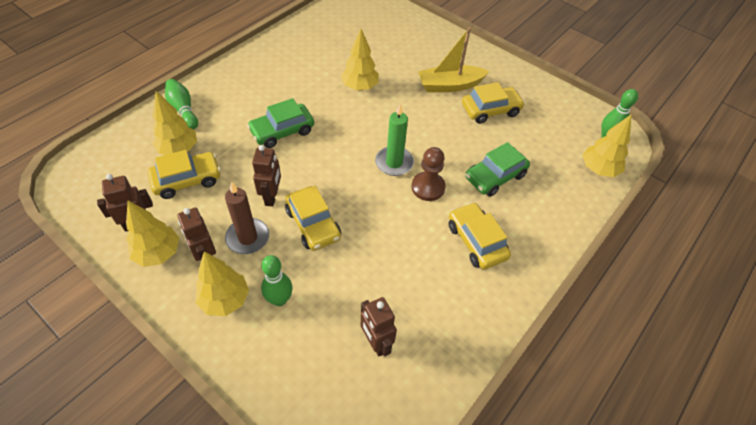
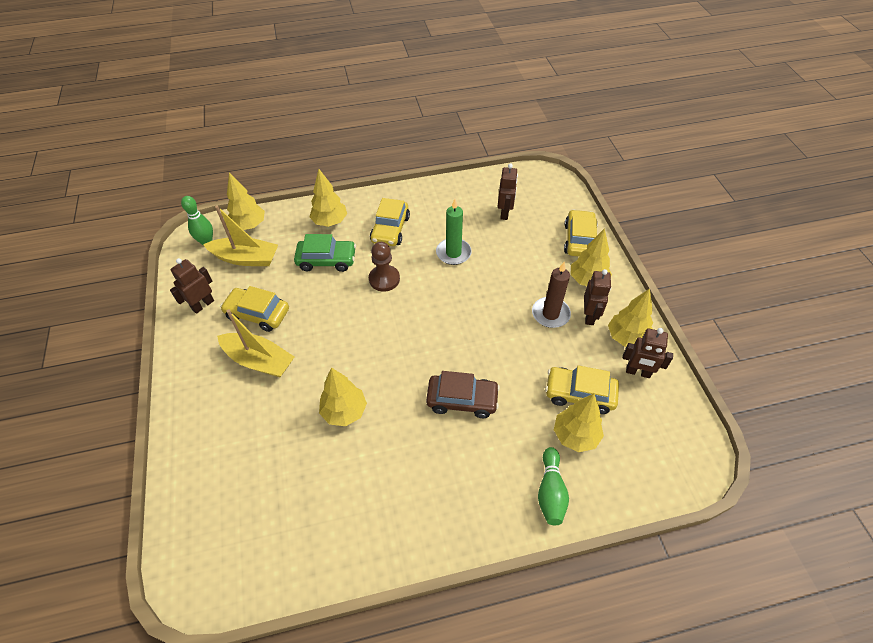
camera: 140 degrees left, 0 degrees up
green car [247,98,314,148] -> brown car [426,371,500,418]
brown robot [252,145,281,207] -> brown robot moved to [170,258,214,314]
green bowling pin [261,255,293,306] -> none
yellow car [285,186,341,251] -> yellow car moved to [564,209,598,256]
green candle [375,104,414,176] -> green candle moved to [436,199,472,265]
none -> yellow boat [203,206,278,266]
none -> yellow tree [310,169,347,227]

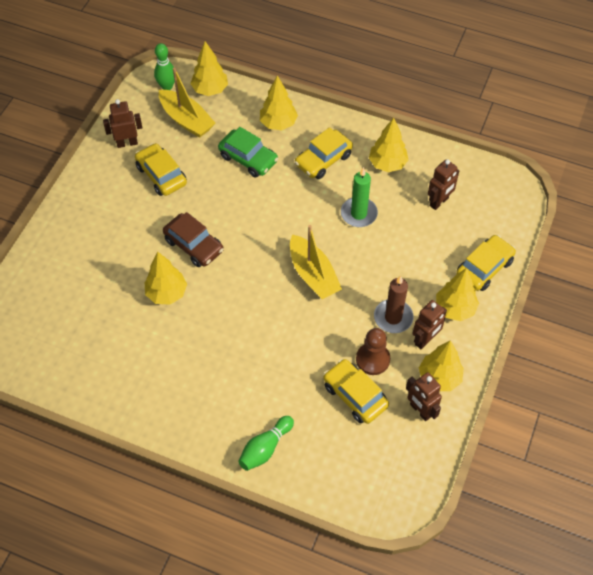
camera: 35 degrees right, 5 degrees up
yellow boat [217,309,295,377] -> yellow boat moved to [290,225,342,299]
brown pawn [369,242,400,292] -> brown pawn moved to [356,328,390,375]
brown car [426,371,500,418] -> brown car moved to [163,212,224,267]
yellow tree [554,394,604,452] -> yellow tree moved to [369,117,408,172]

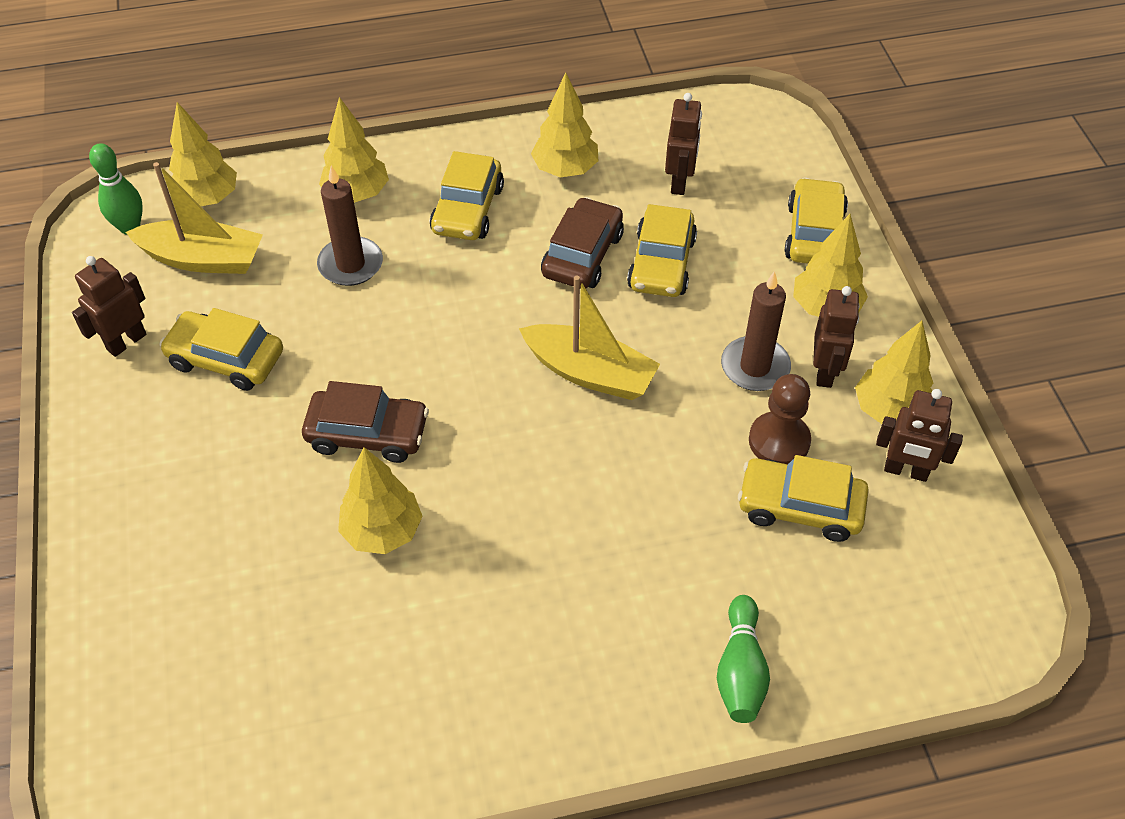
camera: 35 degrees left, 5 degrees down
green car [218,127,278,177] -> brown candle [317,166,383,286]
green candle [341,167,378,227] -> brown car [541,197,624,289]
none -> yellow car [627,204,697,297]

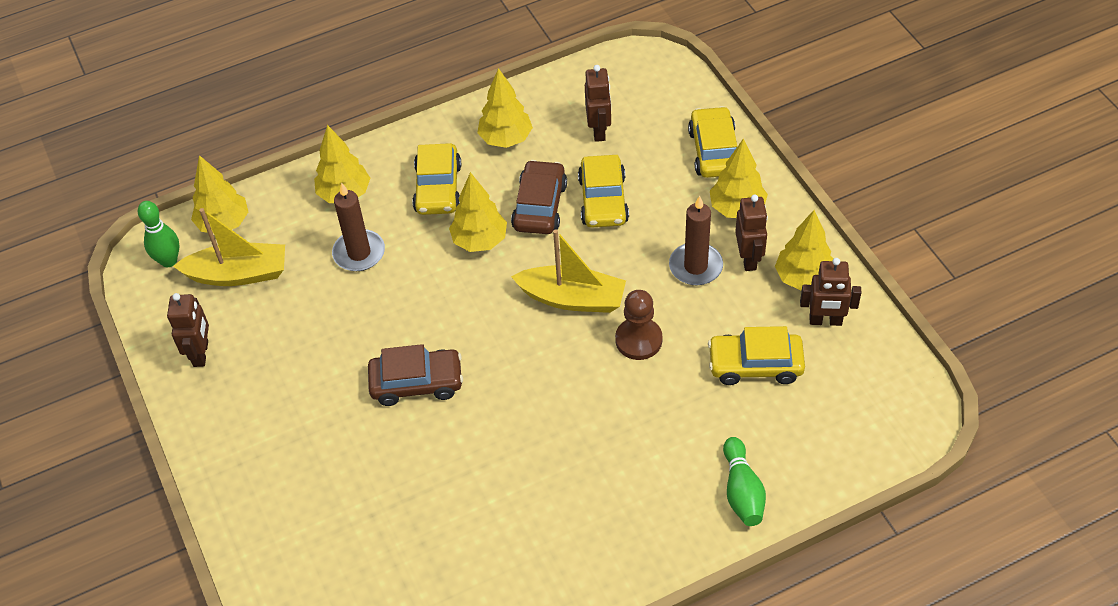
camera: 10 degrees left, 0 degrees up
brown robot [72,256,147,357] -> brown robot turned 150 degrees clockwise [167,293,209,367]
yellow car [160,308,283,391] -> none
yellow tree [338,447,423,554] -> yellow tree moved to [449,172,507,252]
brown pawn [749,374,811,464] -> brown pawn moved to [615,290,662,360]

